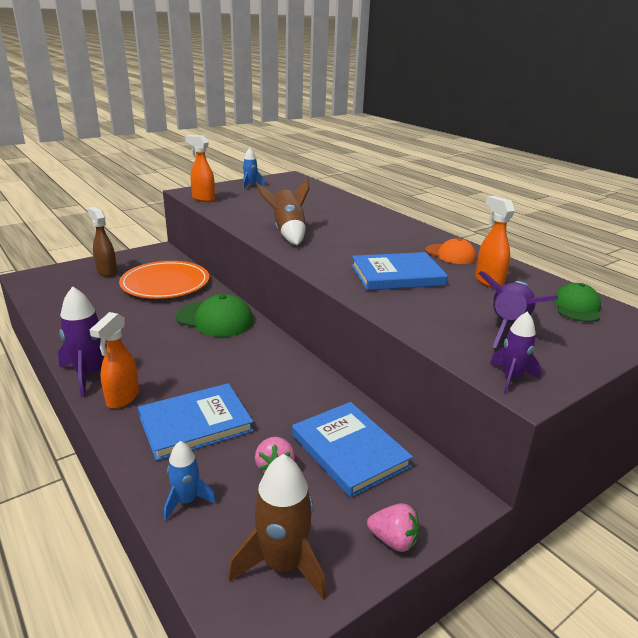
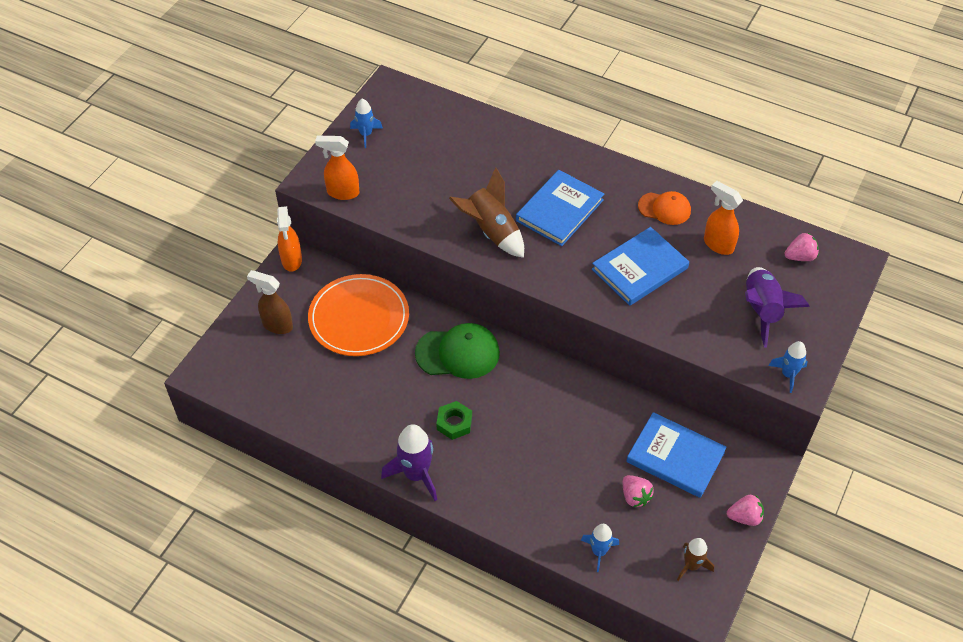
camera: 25 degrees left, 25 degrees up
orange spray bottle [90,312,139,409] -> orange spray bottle moved to [277,206,302,272]
blue book [138,383,254,461] -> blue book moved to [516,170,604,246]
brown rocket [228,454,326,600] -> brown rocket [677,538,714,581], size x0.60
purple rocket [490,311,541,393] -> blue rocket [768,341,808,393]
green cap [553,283,601,322] -> pink strawberry [784,233,819,261]
none -> green nut [436,401,472,440]

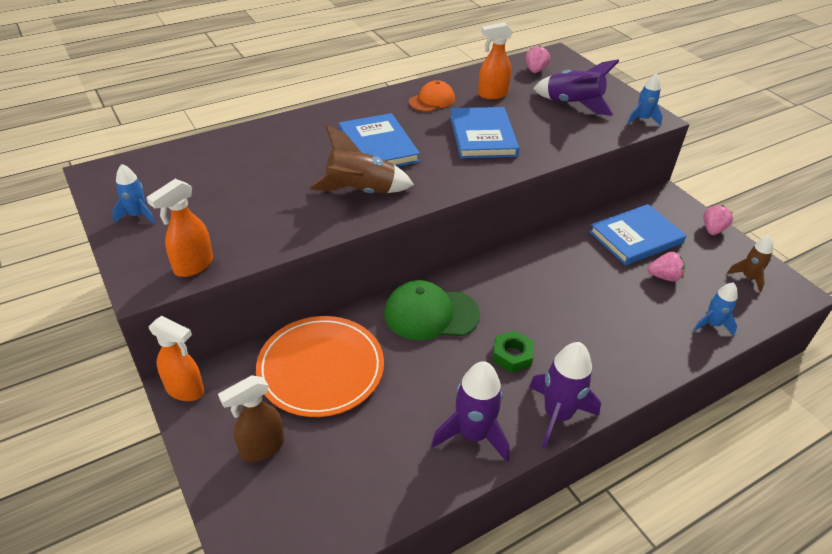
camera: 60 degrees left, 10 degrees down
green cap [415,323,500,379] -> green cap turned 120 degrees counterclockwise [384,280,480,341]
none -> purple rocket [431,361,510,462]

